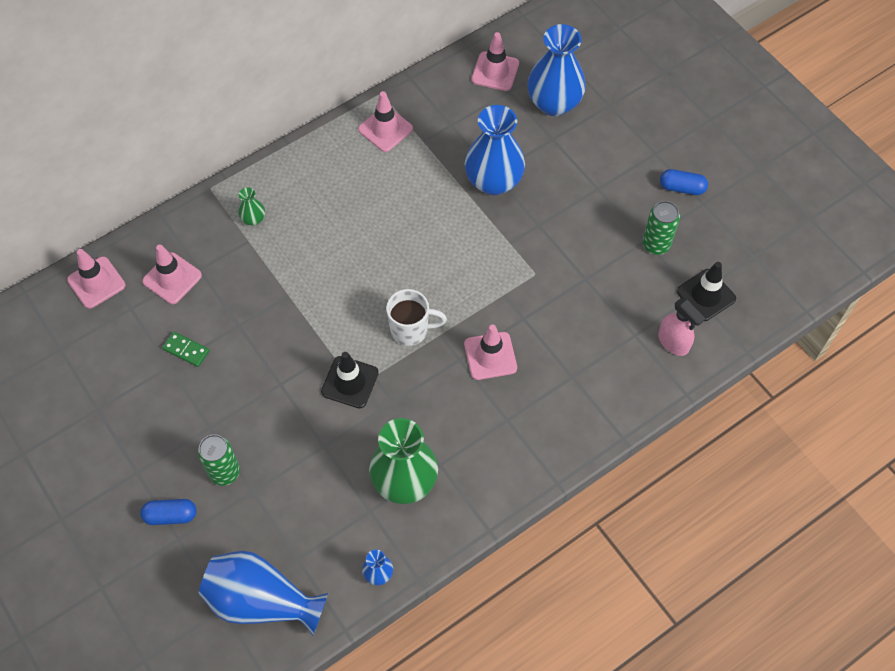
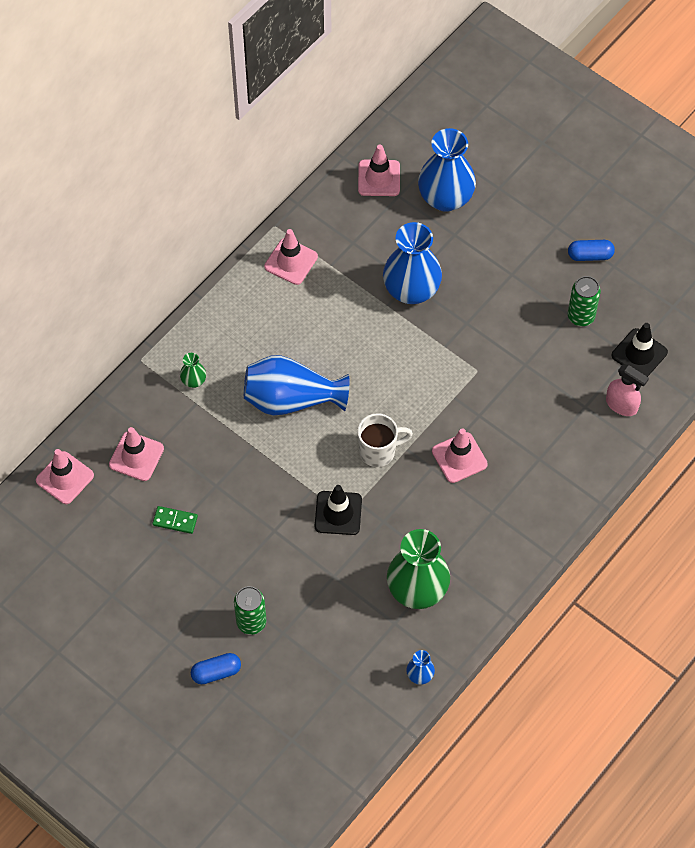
camera: 15 degrees left, 0 degrees up
blue vase [199,551,328,636] -> blue vase moved to [244,355,349,416]

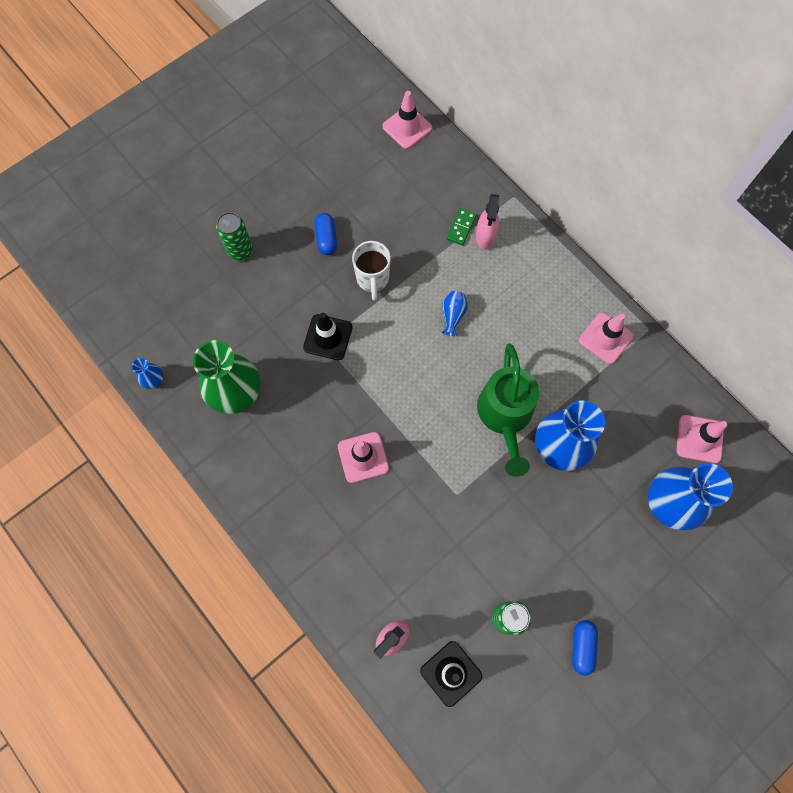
camera: 100 degrees right, 10 degrees up
pink traffic cone [109,427,164,481] -> none
green domino [152,506,198,534] -> green domino moved to [446,208,477,246]
green vase [180,353,206,388] -> pink spray bottle [476,194,500,250]
blue capsule [191,653,241,684] -> blue capsule moved to [315,213,337,255]
blue vase [244,355,349,416] -> blue vase [442,291,468,336], size x0.44
white mug [358,413,413,467] -> white mug moved to [352,241,391,301]
none -> green watering can [477,344,539,477]

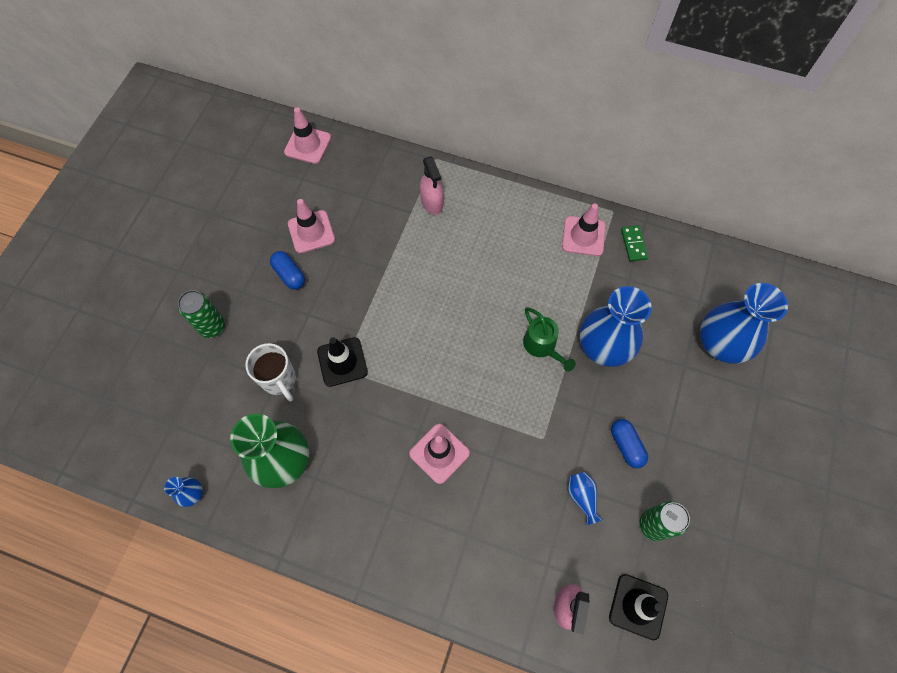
camera: 30 degrees left, 5 degrees down
white mug [352,241,391,301] -> white mug moved to [245,343,296,402]
blue vase [442,291,468,336] -> blue vase moved to [568,472,603,525]
green domino [446,208,477,246] -> green domino moved to [621,225,648,262]
green watering can [477,344,539,477] -> green watering can [523,308,576,372], size x0.58
blue capsule [572,620,598,676] -> blue capsule moved to [611,419,648,468]
pink traffic cone [676,415,727,463] -> pink traffic cone moved to [288,199,335,253]

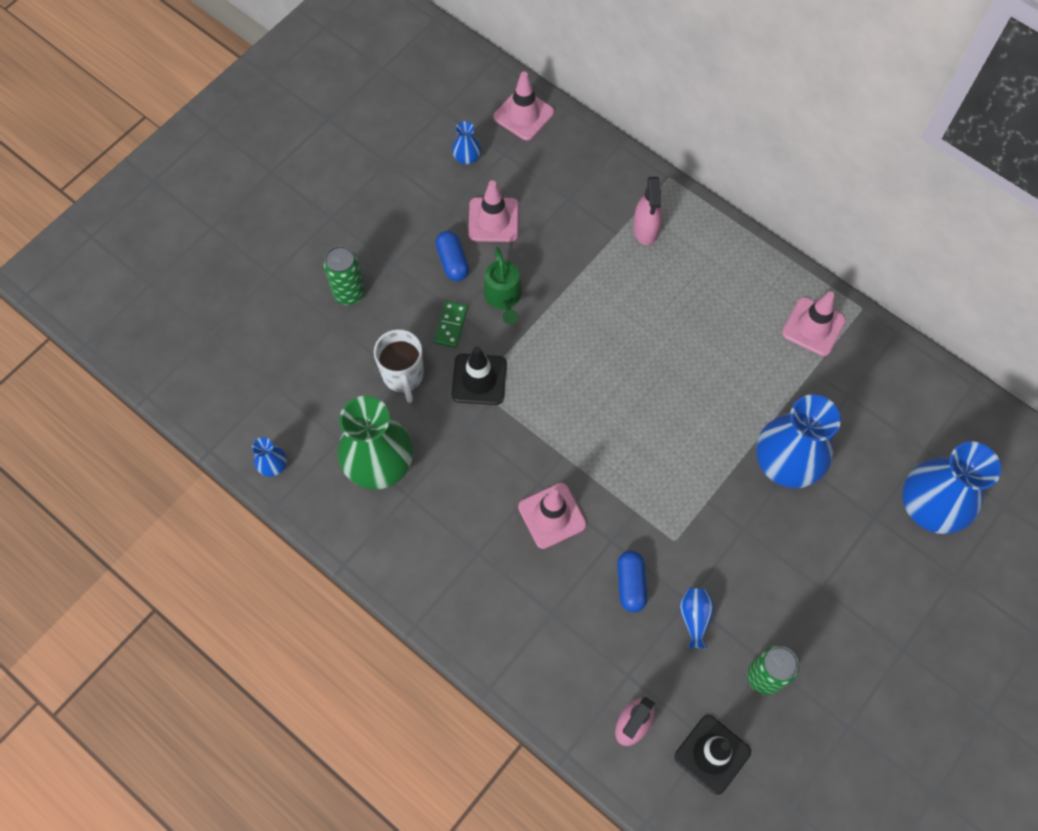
camera: 20 degrees right, 0 degrees up
green watering can [523,308,576,372] -> green watering can moved to [484,247,522,324]
blue capsule [611,419,648,468] -> blue capsule moved to [617,551,647,612]
green domino [621,225,648,262] -> green domino moved to [434,301,468,348]
none -> blue vase [452,121,481,165]

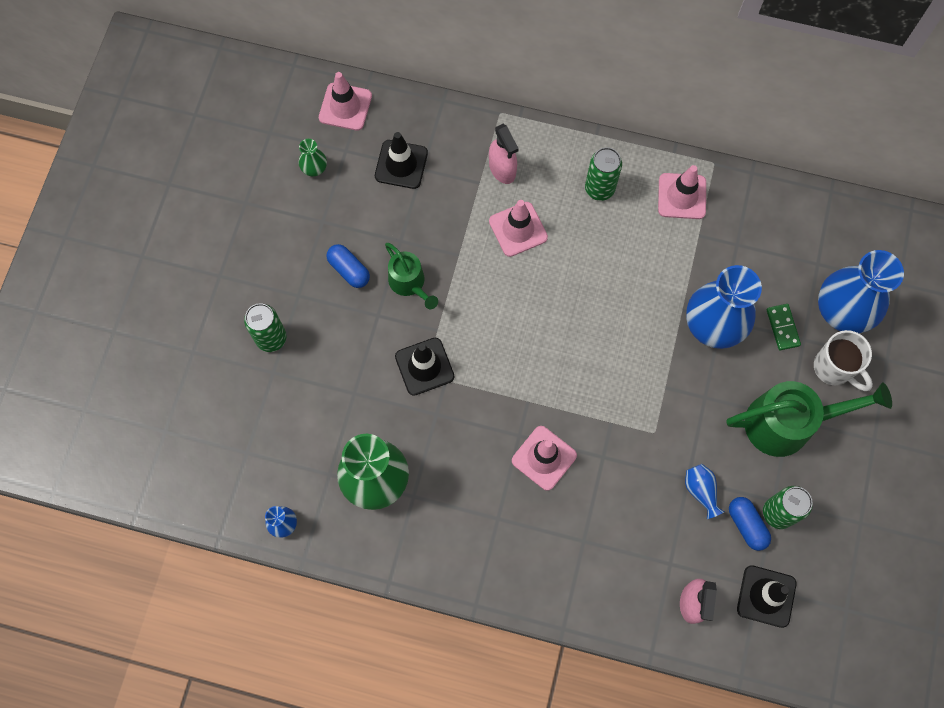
camera: 25 degrees left, 5 degrees up
white mug [374,329,424,403] -> white mug moved to [814,330,873,391]
green domino [434,301,468,348] -> green domino moved to [767,304,801,350]
blue vase [452,121,481,165] -> green vase [299,139,327,176]
pink traffic cone [468,180,519,242] -> pink traffic cone moved to [489,200,548,257]
blue capsule [617,551,647,612] -> blue capsule moved to [729,497,771,551]
none -> black traffic cone [375,132,428,189]
none -> green can [585,147,622,201]
none -> green watering can [727,381,892,457]

